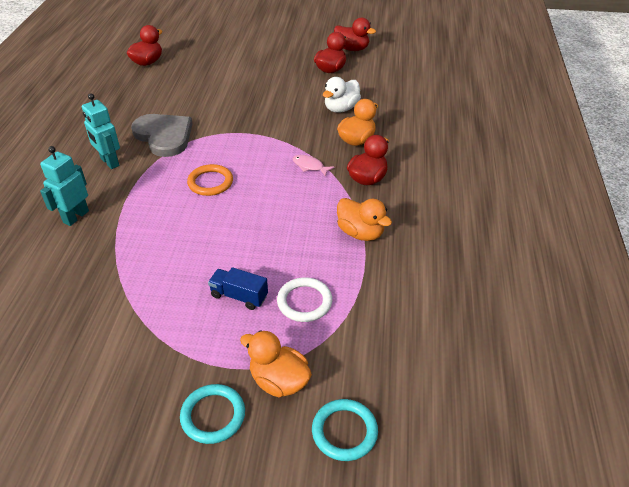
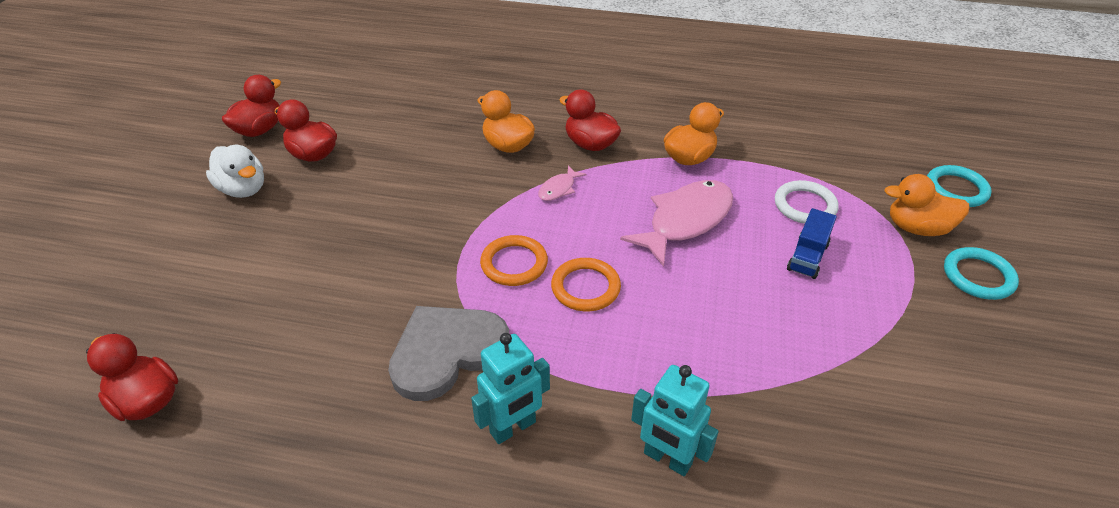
camera: 85 degrees left, 0 degrees up
orange duck [240,330,312,397] -> orange duck turned 60 degrees clockwise [884,174,970,236]
white duck [323,77,361,113] -> white duck moved to [206,145,264,198]
none -> orange ring [480,235,548,286]
none -> pink fish [620,180,733,267]

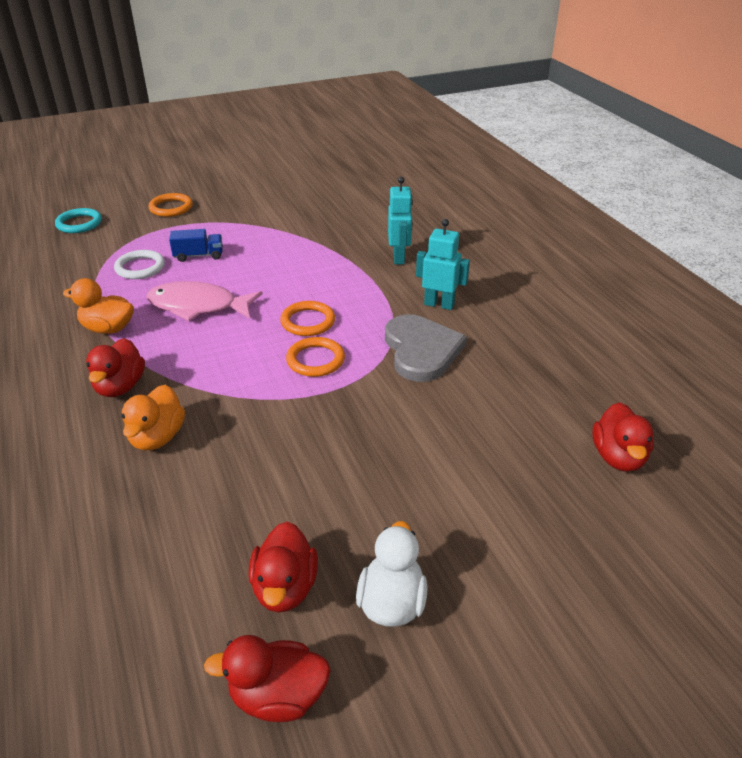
camera: 125 degrees left, 5 degrees down
grey heart [388,306,509,401] -> grey heart turned 120 degrees counterclockwise [385,315,467,382]
pink fish [538,166,587,201] -> none
orange duck [884,174,970,236] -> none
turquoise ring [944,247,1019,300] -> orange ring [149,193,193,217]

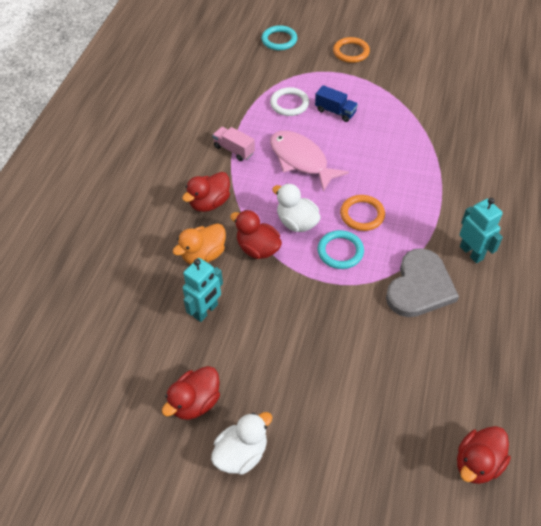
camera: 40 degrees right, 15 degrees up
orange duck [63,278,134,334] -> pink truck [212,127,255,161]
red duck [204,635,331,722] -> red duck moved to [230,210,282,259]
orange ring [286,337,345,377] -> turquoise ring [318,230,364,269]
turquoise robot [388,177,413,264] -> turquoise robot moved to [183,258,223,322]
none -> white duck [272,183,321,232]

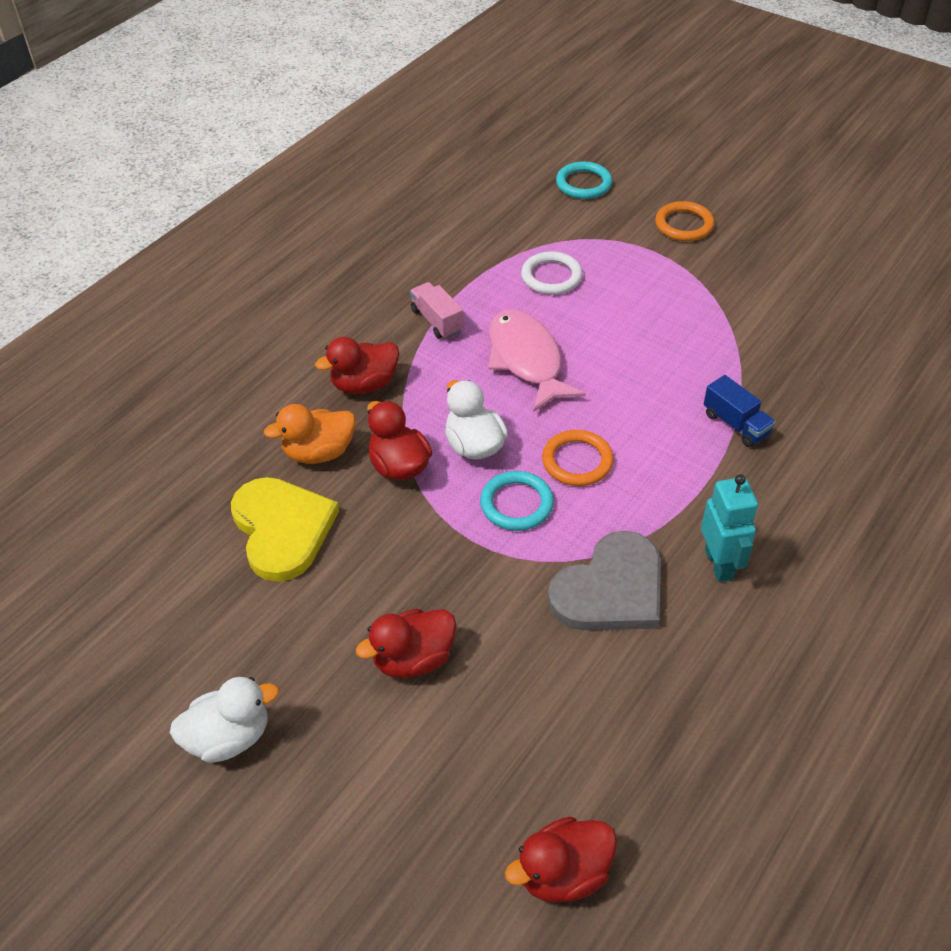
camera: 20 degrees right, 5 degrees down
red duck [162,366,220,420] -> red duck moved to [356,609,456,678]
turquoise robot [183,258,223,322] -> yellow heart [231,477,339,582]
blue truck [315,85,358,122] -> blue truck moved to [704,375,776,447]

